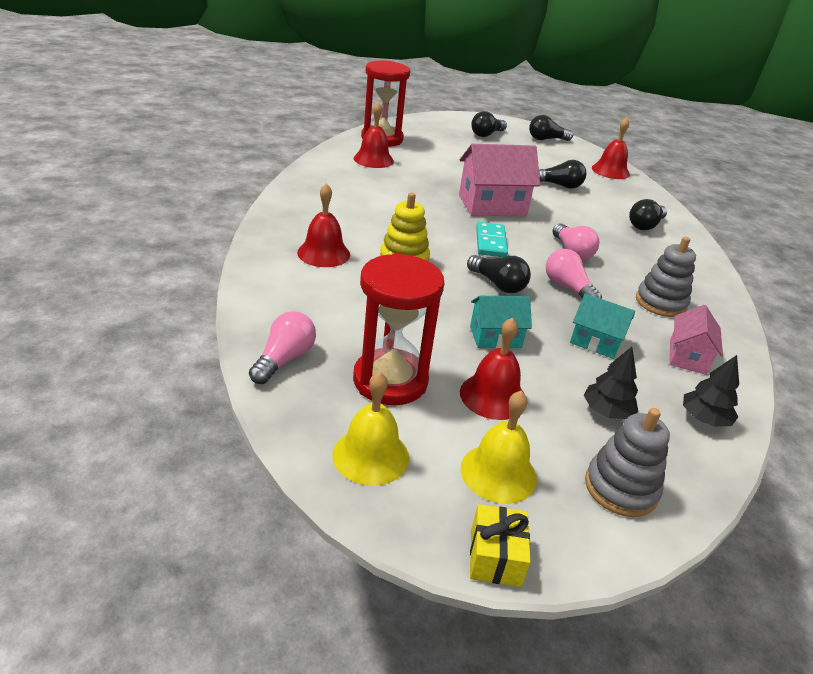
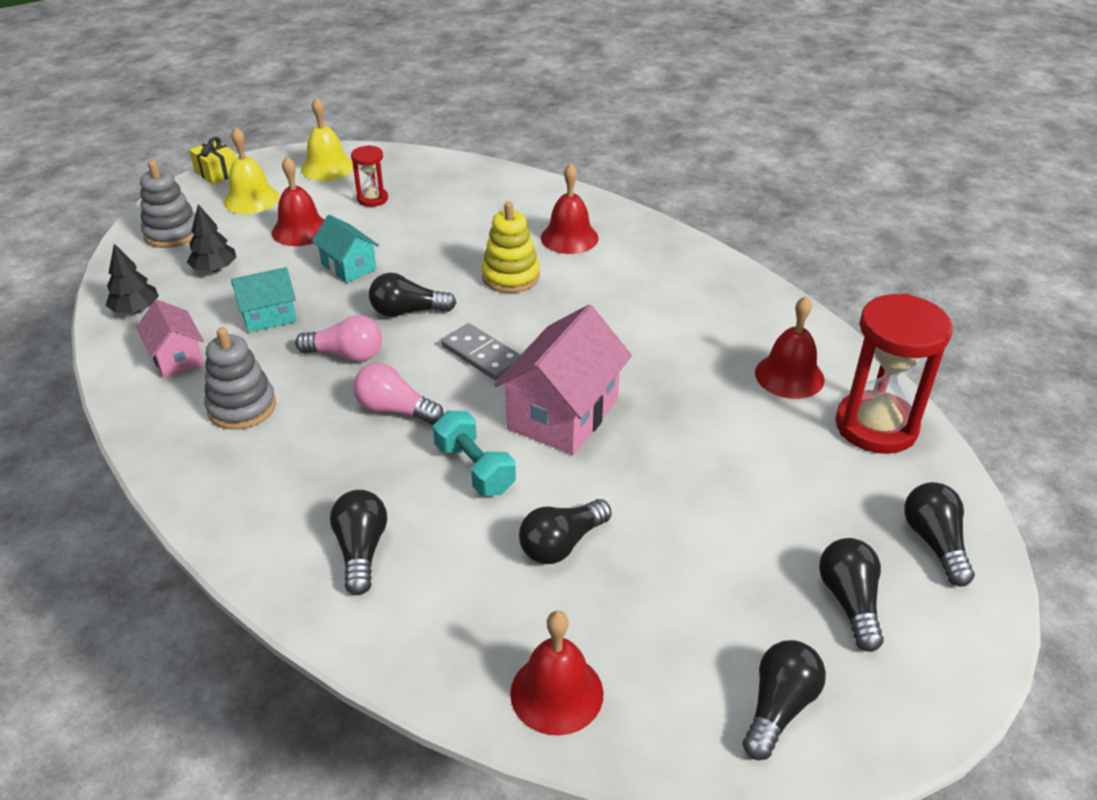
camera: 135 degrees right, 5 degrees up
pink light bulb [249,311,316,384] -> none
red hourglass [353,253,444,405] -> red hourglass [351,145,388,207], size x0.50
turquoise house [470,296,532,349] -> turquoise house turned 75 degrees counterclockwise [312,215,379,283]
turquoise domino [476,222,508,257] -> grey domino [441,323,520,380]
none -> turquoise dumbbell [433,410,516,496]
none -> black light bulb [904,482,975,587]

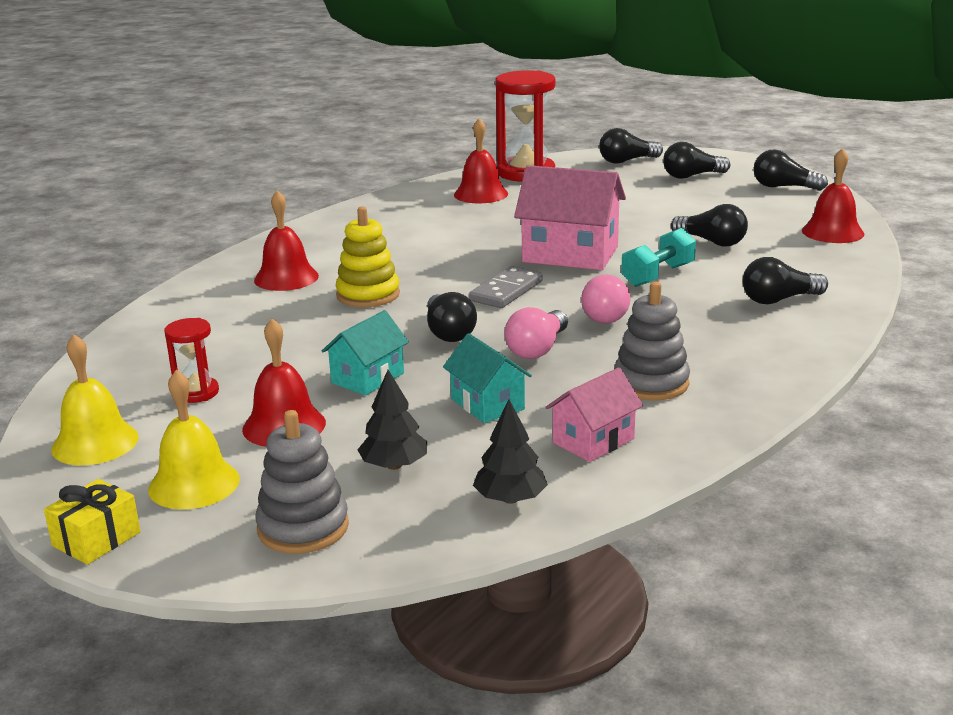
camera: 100 degrees left, 15 degrees down
pink light bulb [295,315,382,362] -> pink light bulb turned 150 degrees counterclockwise [504,307,568,359]

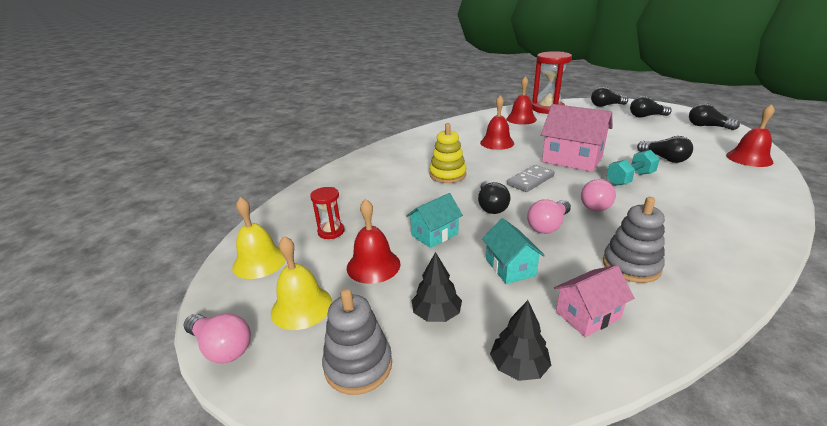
camera: 15 degrees right, 5 degrees up
yellow gift [44,479,141,565] -> pink light bulb [183,313,251,363]
red bell [254,190,319,291] -> red bell moved to [480,95,514,150]
black light bulb [743,257,828,304] -> none

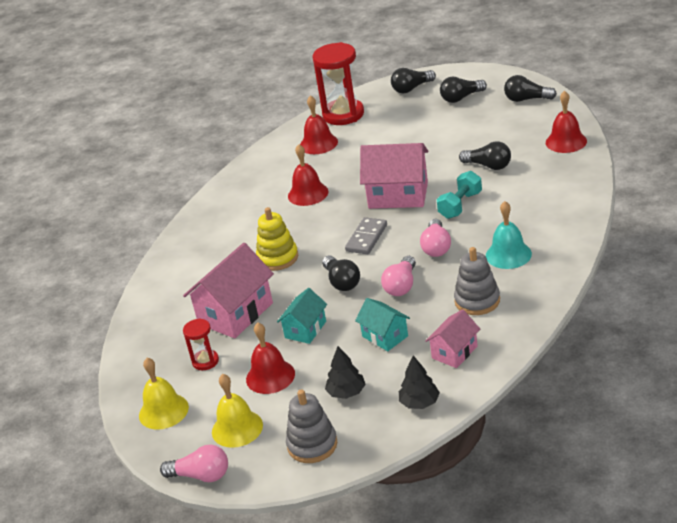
camera: 20 degrees left, 5 degrees up
none -> pink house [183,243,274,338]
none -> turquoise bell [486,201,532,269]

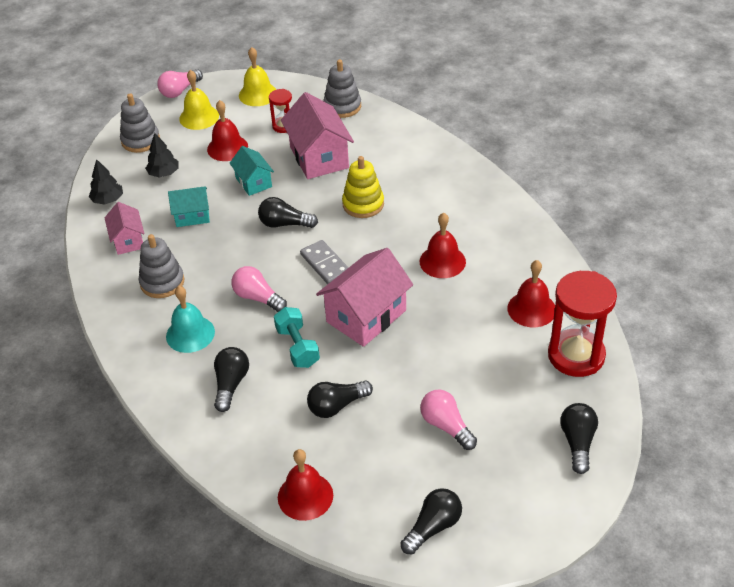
camera: 120 degrees right, 10 degrees up
pink light bulb [381,256,416,296] -> pink light bulb moved to [420,390,477,450]
black light bulb [440,77,487,103] -> black light bulb moved to [214,347,249,412]
none -> grey stacking toy [323,59,361,118]

